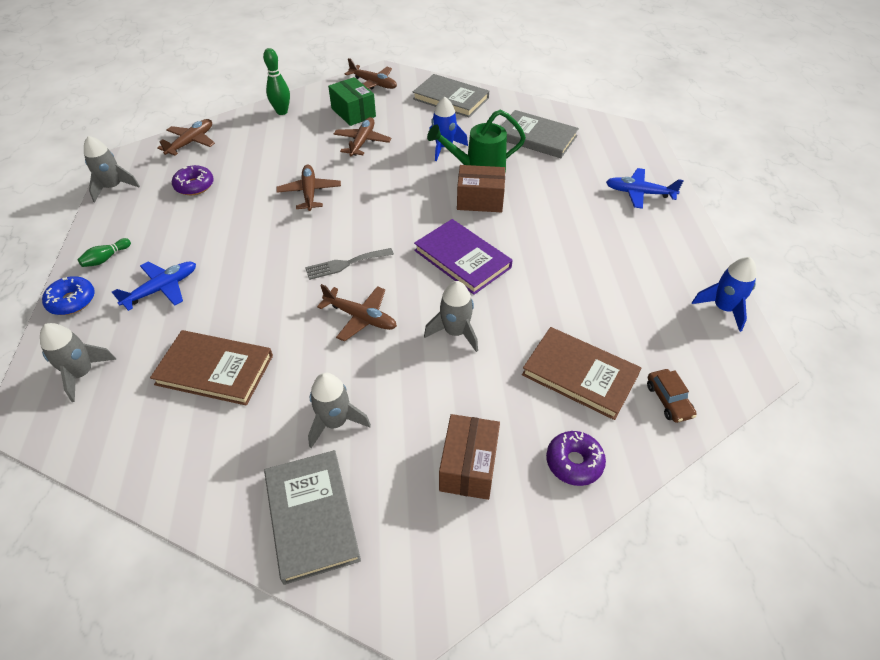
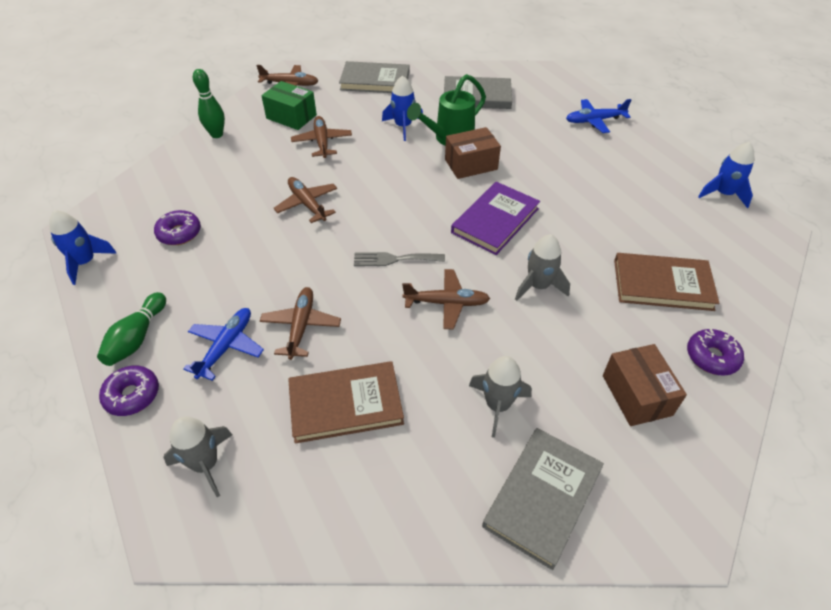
camera: 25 degrees left, 0 degrees up
blue donut [42,277,95,315] -> purple donut [99,366,159,416]
green bowling pin [78,238,131,267] -> green bowling pin [97,292,166,366], size x1.58
grey rocket [84,136,140,202] -> blue rocket [49,210,117,285]
brown plane [157,119,215,155] -> brown plane moved to [260,287,341,360]
grey book [264,450,361,585] -> grey book turned 75 degrees clockwise [482,428,604,570]
grey fork [305,248,394,280] -> grey fork turned 45 degrees clockwise [354,252,445,266]
purple book [414,219,513,295] -> purple book turned 75 degrees counterclockwise [451,182,540,255]
brown car [647,369,696,423] -> none

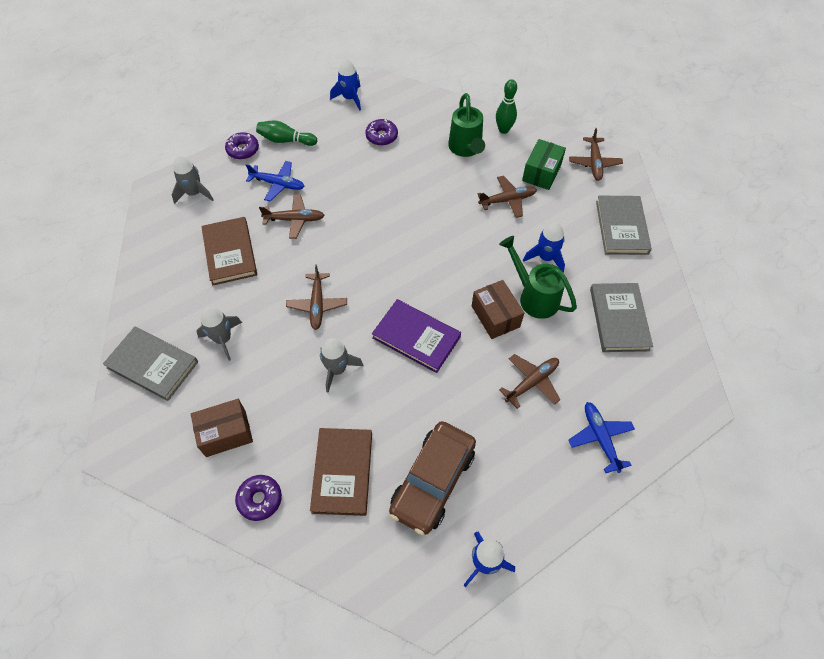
camera: 85 degrees right, 10 degrees up
brown plane [274,177,337,223] -> brown plane moved to [499,354,560,409]
grey fork [354,252,445,266] -> none
none -> brown car [389,421,476,535]
none -> green watering can [448,93,485,157]

